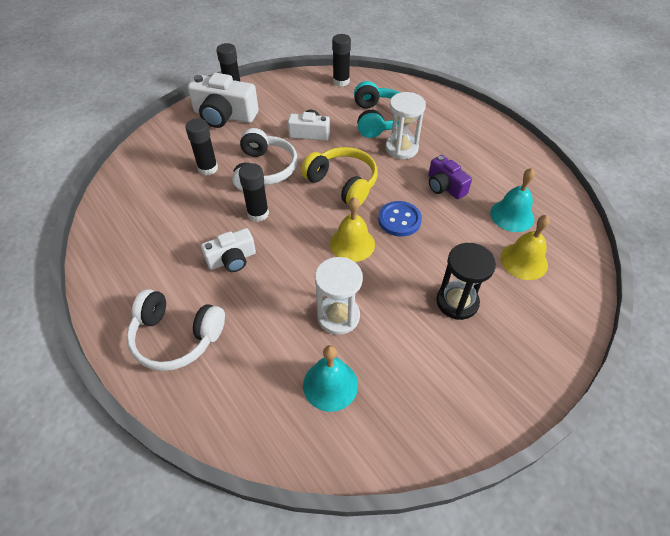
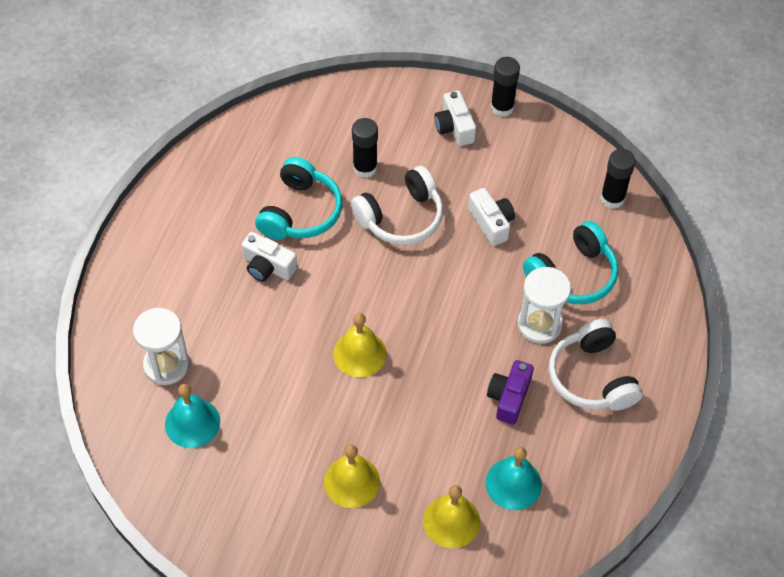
camera: 55 degrees right, 5 degrees up
white headphones [126,289,225,371] -> white headphones moved to [549,319,643,411]
white camera [188,73,259,128] -> white camera [434,90,476,146], size x0.61
black glue stick [239,163,269,222] -> none
yellow headphones [301,147,378,206] -> none
white hourglass [315,257,363,335] -> white hourglass moved to [133,308,189,385]
blue button [378,201,422,237] -> none
black hourglass [436,243,496,320] -> yellow bell [324,444,380,508]
none -> turquoise headphones [255,157,342,240]

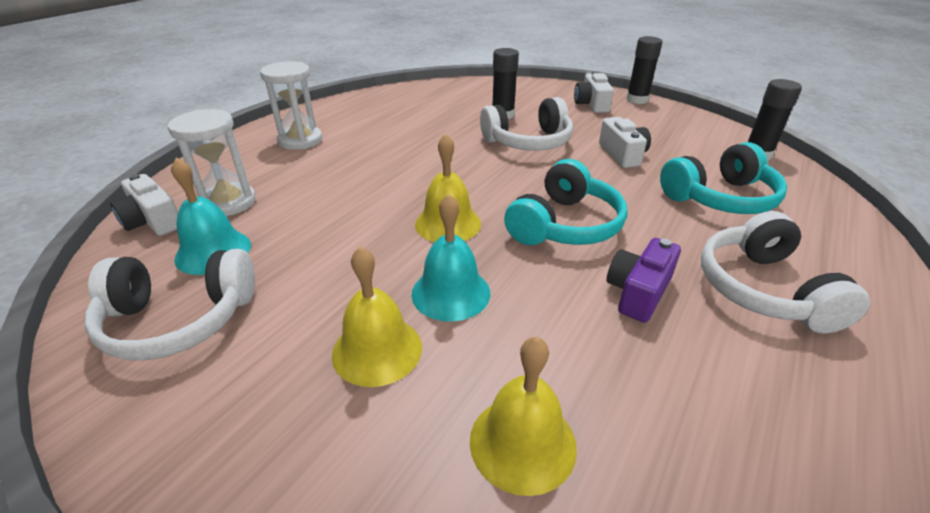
camera: 15 degrees right, 20 degrees down
white camera [241,232,297,282] -> white camera moved to [110,174,178,236]
turquoise headphones [255,157,342,240] -> turquoise headphones moved to [504,159,628,245]
turquoise bell [486,447,542,510] -> turquoise bell moved to [412,194,490,321]
white hourglass [517,267,571,344] -> white hourglass moved to [260,61,322,150]
none -> white headphones [84,249,255,360]

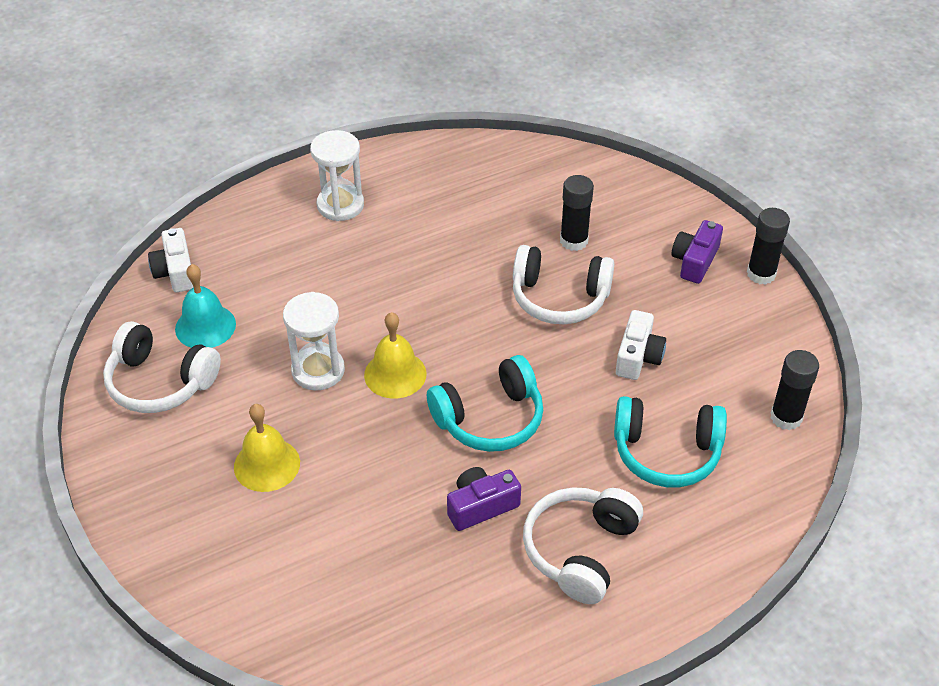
camera: 30 degrees right, 10 degrees up
white hourglass [168,109,256,216] -> white hourglass moved to [283,292,345,391]
turquoise bell [412,194,490,321] -> none
yellow bell [470,336,577,496] -> none
white camera [574,71,614,113] -> purple camera [672,220,723,284]

